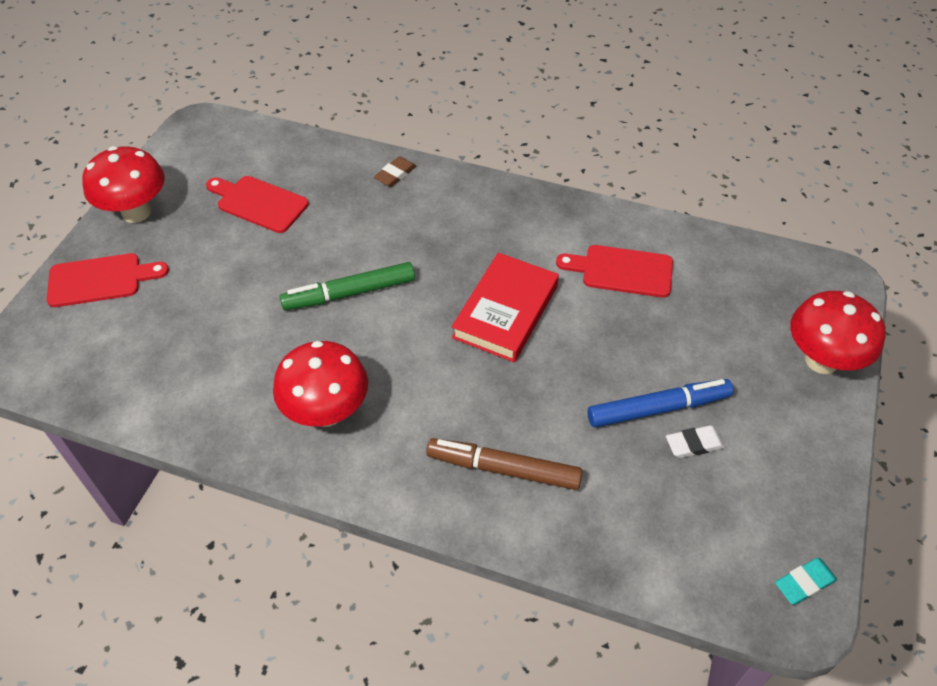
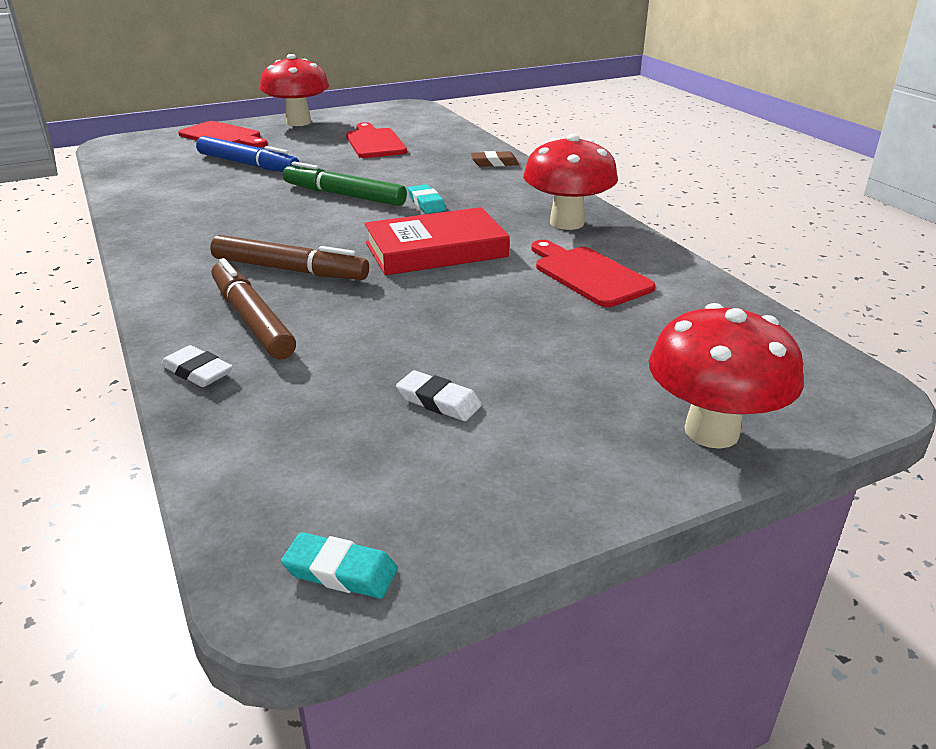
camera: 45 degrees right, 20 degrees down
red mushroom [273,341,368,427] -> red mushroom moved to [523,134,618,230]
blue marker [587,379,733,428] -> blue marker moved to [196,136,299,172]
none -> white eraser [161,345,233,387]
none -> brown marker [210,235,369,280]
none -> turquoise eraser [408,184,446,214]

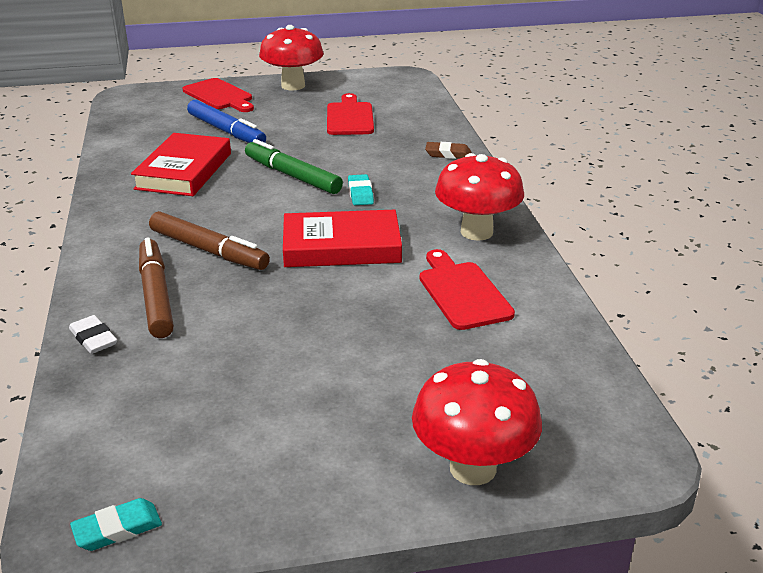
camera: 15 degrees right, 0 degrees up
turquoise eraser [281,532,398,599] -> turquoise eraser turned 60 degrees counterclockwise [70,498,162,551]
white eraser [396,370,482,421] -> none
none -> red book [131,133,231,196]

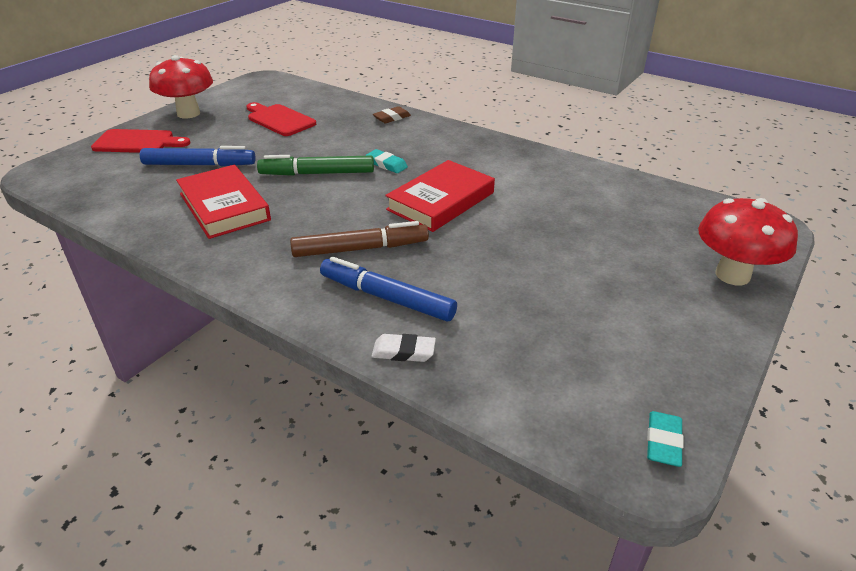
camera: 45 degrees left, 5 degrees up
brown marker [139,238,174,338] -> blue marker [320,257,457,321]
red cutting board [420,249,515,330] -> none
red mushroom [435,153,524,241] -> none

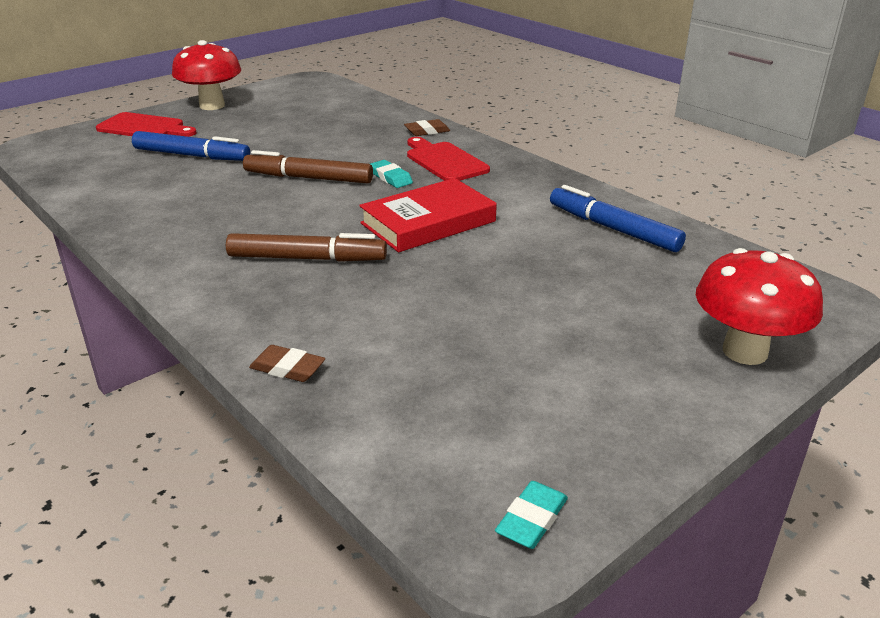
camera: 15 degrees right, 5 degrees down
red book [176,165,271,239] -> none
red cutting board [246,102,316,136] -> red cutting board moved to [407,137,490,181]
green marker [257,155,374,176] -> brown marker [243,150,373,184]
blue marker [320,257,457,321] -> blue marker moved to [550,185,686,252]
white eraser [371,334,436,362] -> brown eraser [249,345,325,382]

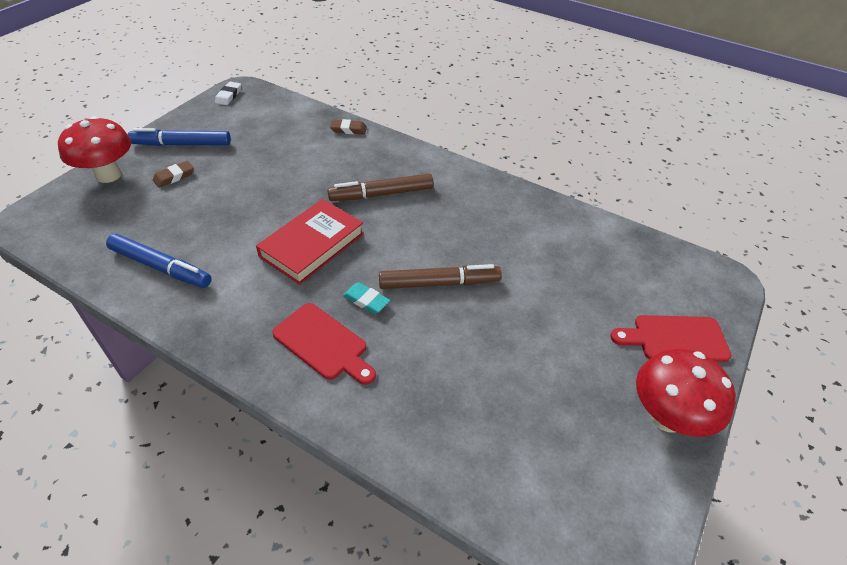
camera: 160 degrees right, 15 degrees up
blue marker [132,131,250,161] -> blue marker moved to [127,128,231,146]
brown eraser [404,119,450,136] -> brown eraser moved to [153,161,194,188]
turquoise eraser [495,481,568,549] -> white eraser [215,82,241,105]

